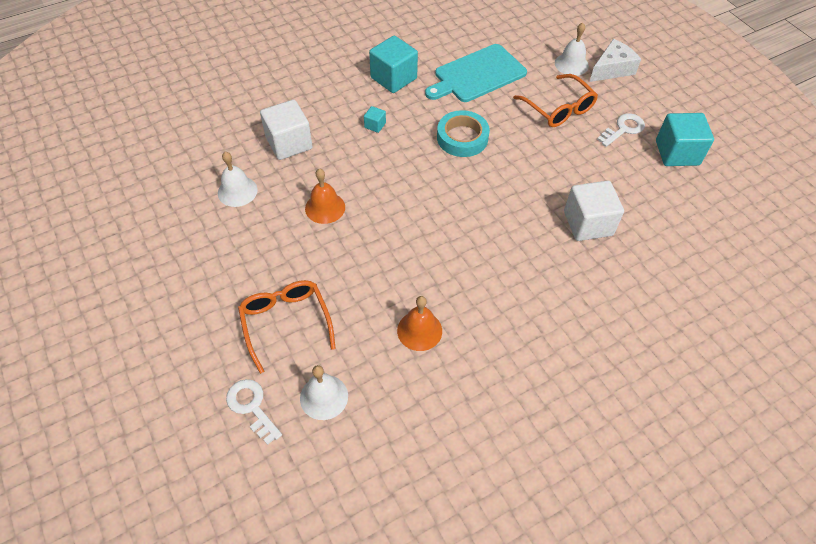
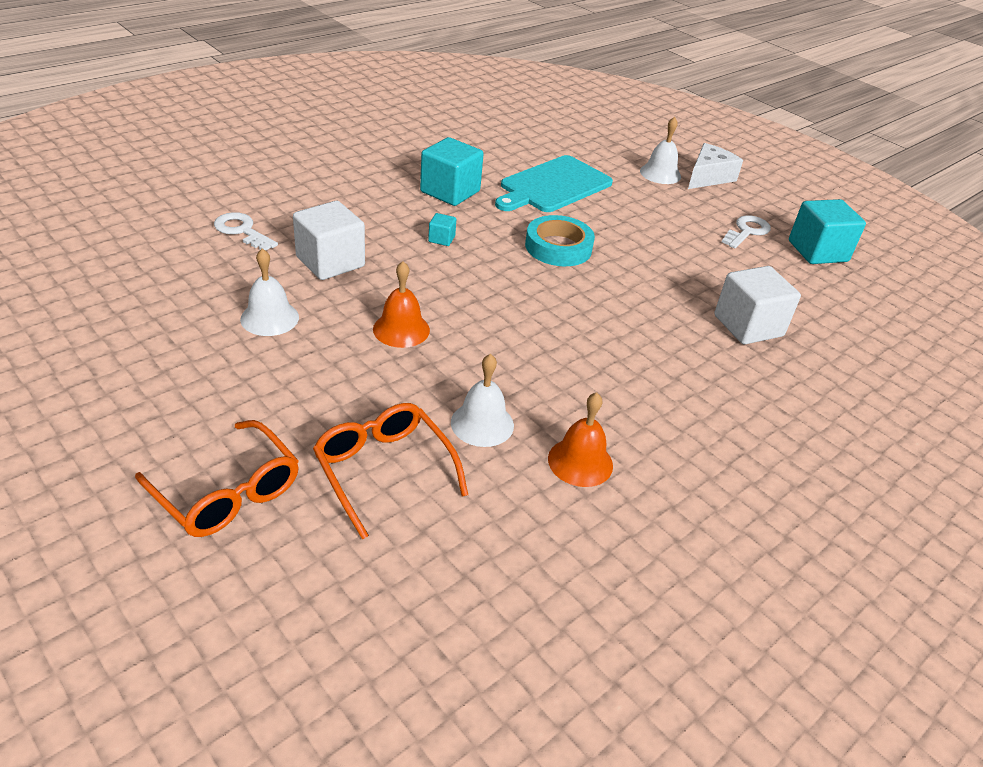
camera: 15 degrees left, 15 degrees down
white key [226,379,282,445] -> white key moved to [214,212,278,251]
white bell [300,365,348,420] -> white bell moved to [451,354,514,447]
orange glasses [513,74,598,127] -> orange glasses moved to [135,420,299,537]

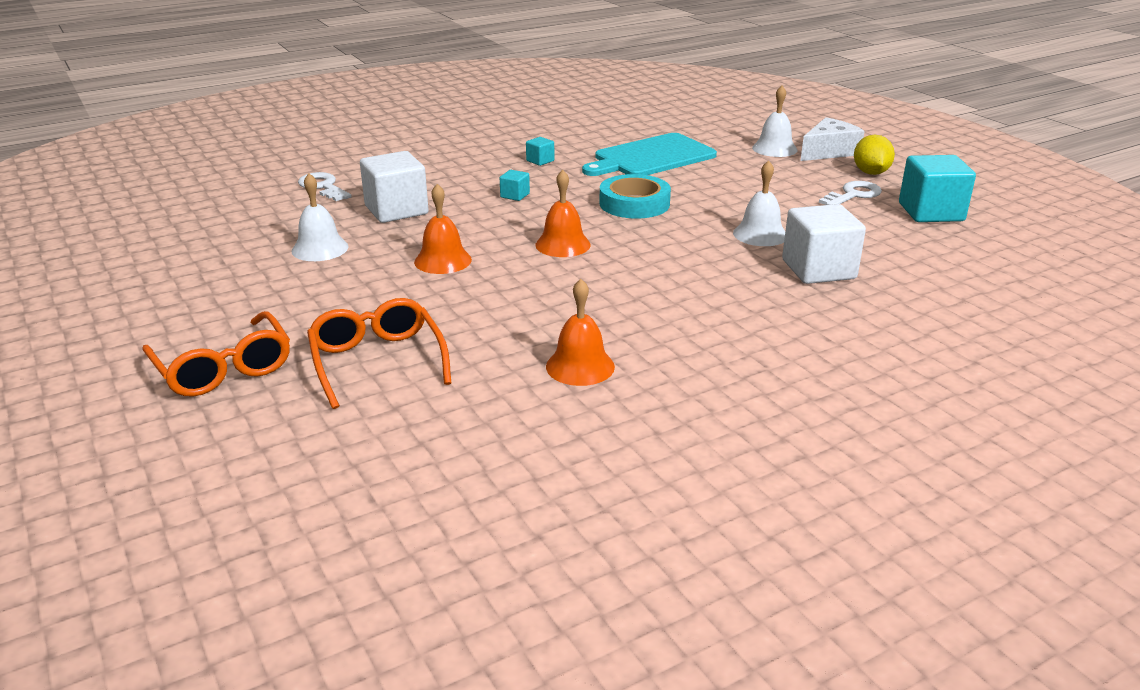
camera: 15 degrees right, 10 degrees down
turquoise cube [420,137,484,206] -> turquoise cube [526,137,554,166], size x0.45
white bell [451,354,514,447] -> white bell moved to [733,160,785,246]
none -> orange bell [535,170,591,257]
none -> yellow lemon [854,135,895,175]

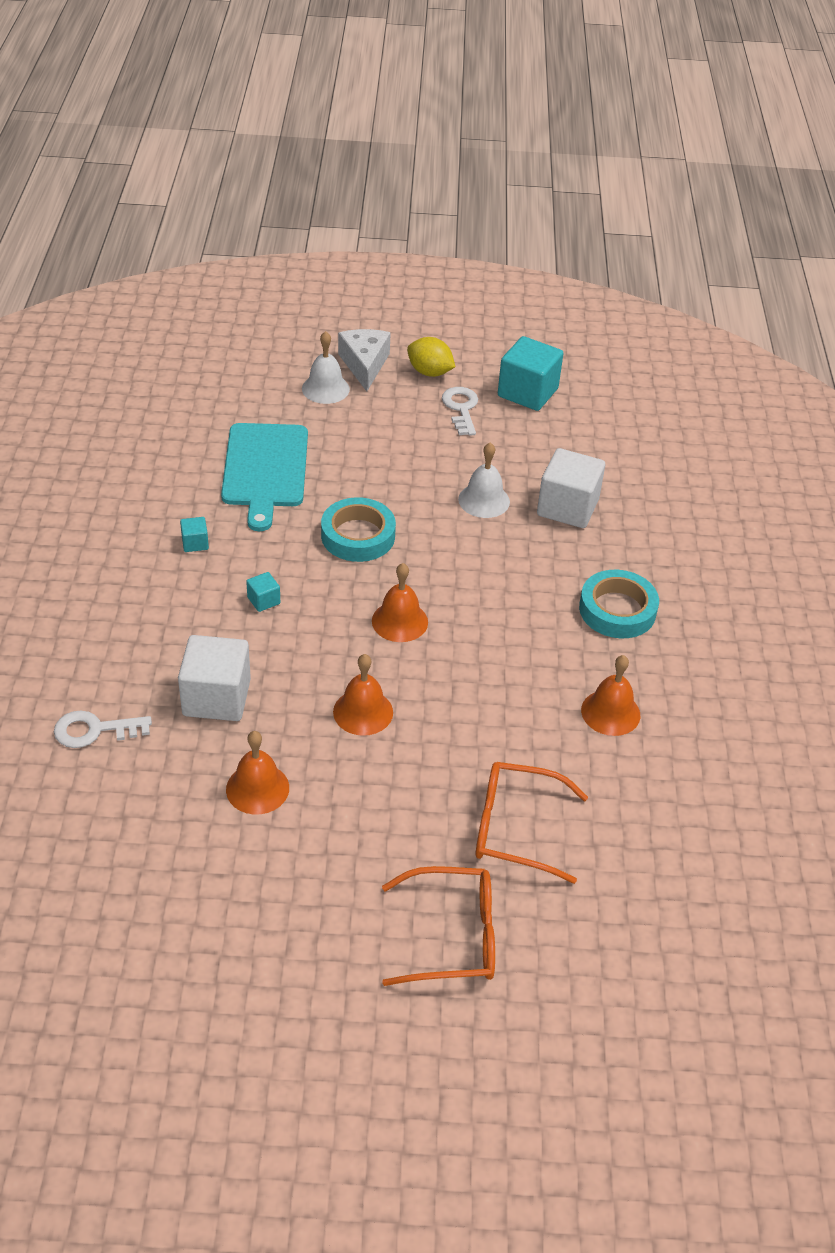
camera: 60 degrees left, 15 degrees up
white bell [291,173,348,261] -> orange bell [226,731,289,814]
none -> turquoise tape [579,570,659,638]

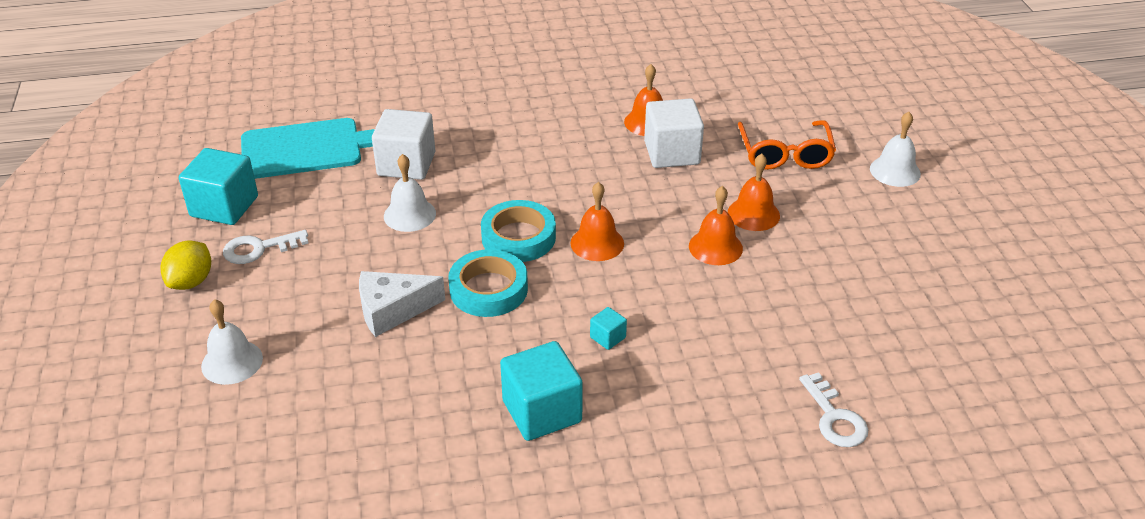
camera: 100 degrees left, 5 degrees down
white cube [178,635,251,721] -> white cube moved to [644,98,704,168]
turquoise cube [180,517,209,552] -> turquoise cube [500,341,583,441], size x2.20
turquoise cutting board [221,423,308,531] -> turquoise cutting board moved to [241,118,375,179]
orange bell [226,731,289,814] -> orange bell moved to [728,154,780,231]
white cheese [338,329,391,391] -> white cheese moved to [359,271,445,337]
orange glasses [382,866,495,986] -> white bell [870,112,921,187]
turquoise tape [579,570,659,638] -> turquoise tape moved to [481,200,556,262]

